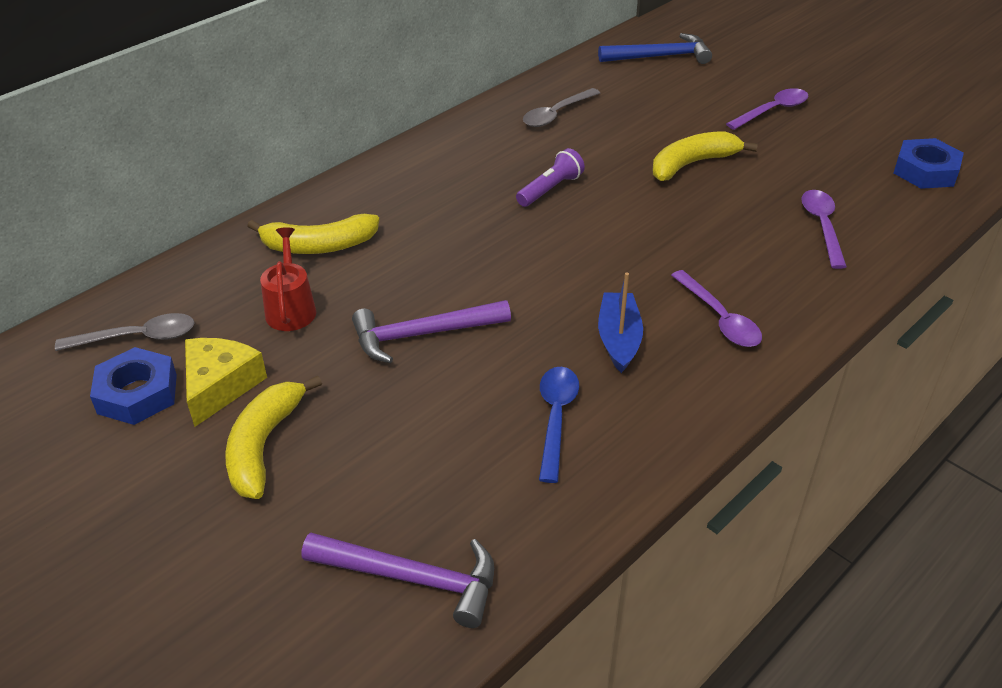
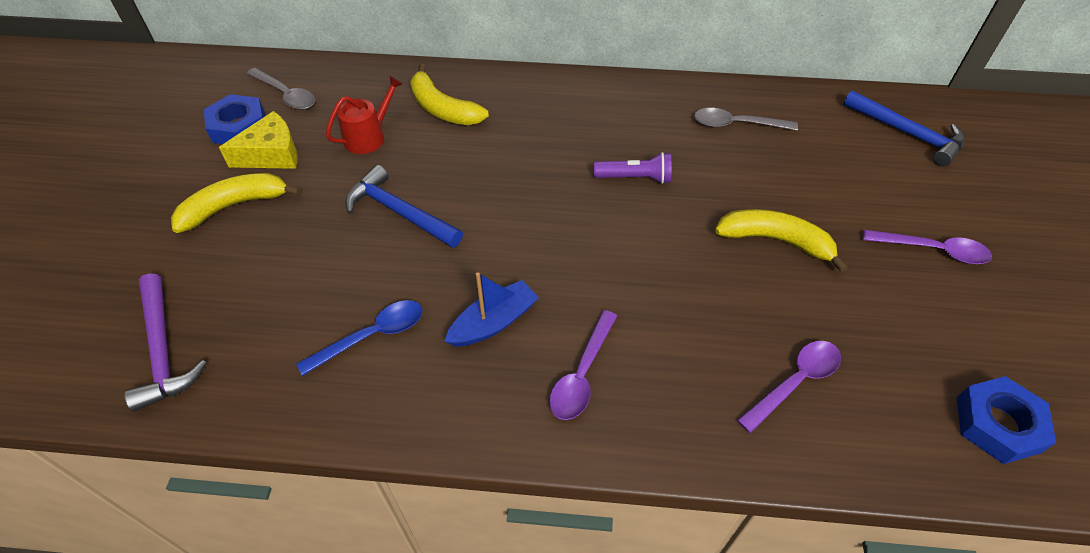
camera: 50 degrees right, 10 degrees up
purple hammer [352,300,511,363] -> blue hammer [345,165,463,248]

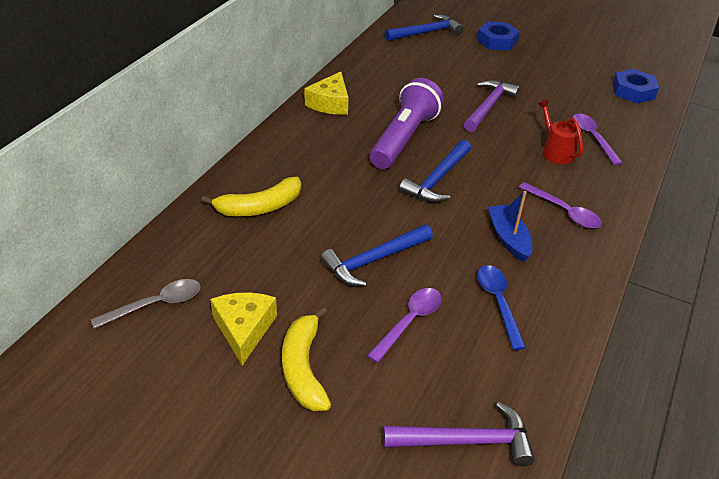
camera: 70 degrees left, 10 degrees down
blue nut [204,94,265,144] -> blue nut moved to [477,21,520,51]
red watering can [326,76,403,154] -> red watering can moved to [538,100,583,164]
purple flashlight [594,152,671,184] -> purple flashlight [370,78,444,169], size x1.93
grey spoon [694,108,798,131] -> none
yellow banana [715,209,848,272] -> purple hammer [464,80,520,132]
purple spoon [863,229,992,264] -> purple spoon moved to [367,288,442,363]
none -> yellow cheese [304,71,348,115]
none -> blue hammer [399,140,471,203]

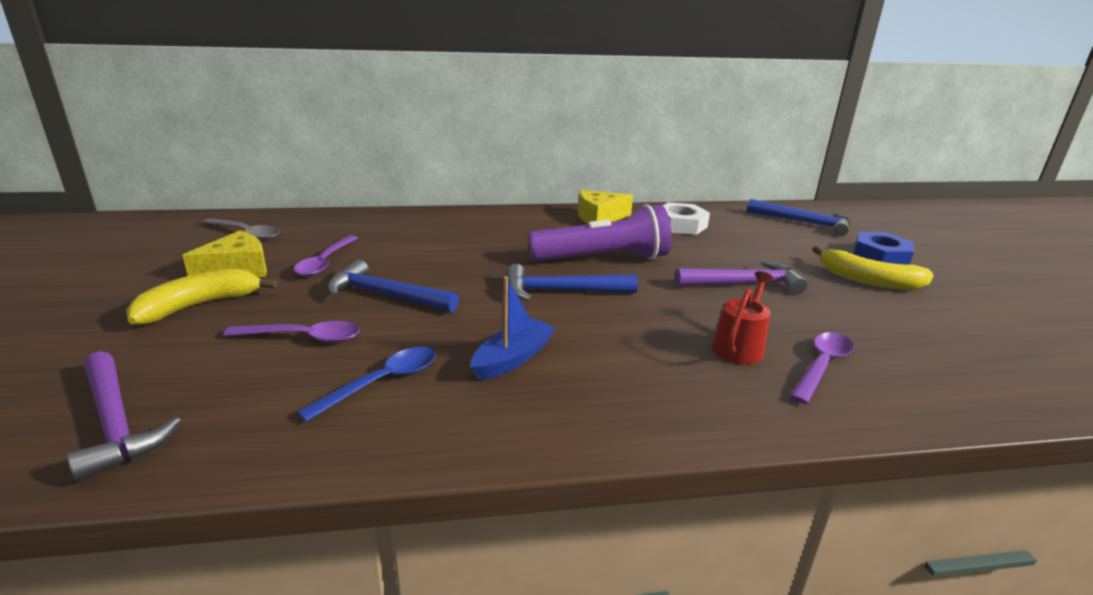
camera: 55 degrees right, 15 degrees down
yellow banana [201,177,301,217] -> yellow banana moved to [812,246,934,290]
purple spoon [519,182,602,229] -> purple spoon moved to [294,235,358,277]
blue nut [613,69,659,103] -> none
none -> white nut [663,202,710,235]

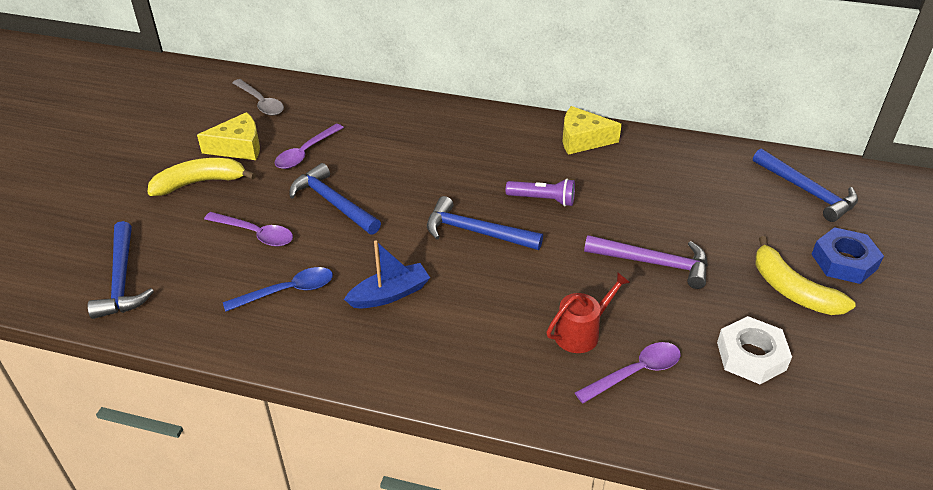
camera: 25 degrees right, 15 degrees up
purple hammer [67,351,181,482] -> blue hammer [88,221,154,319]
purple flashlight [528,204,672,261] -> purple flashlight [506,179,575,206], size x0.52
white nut [663,202,710,235] -> white nut moved to [717,316,792,384]

